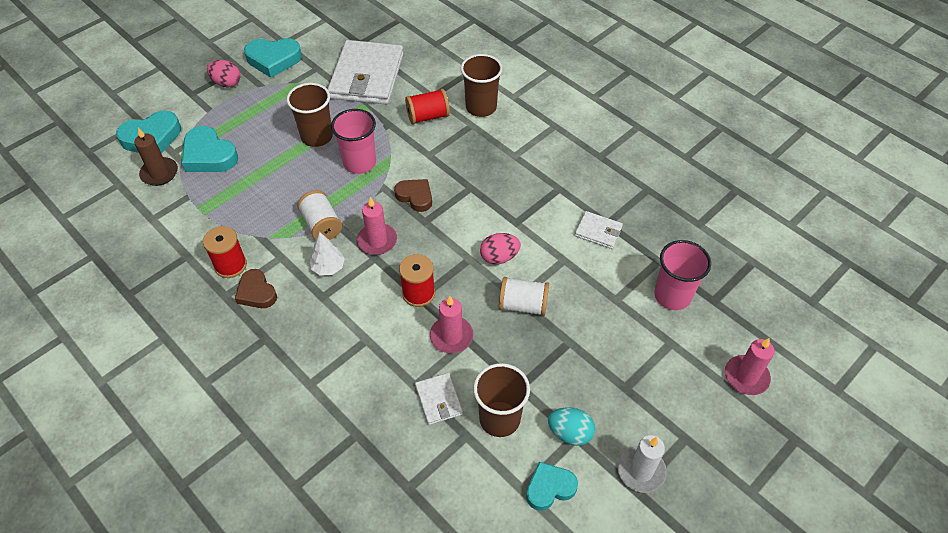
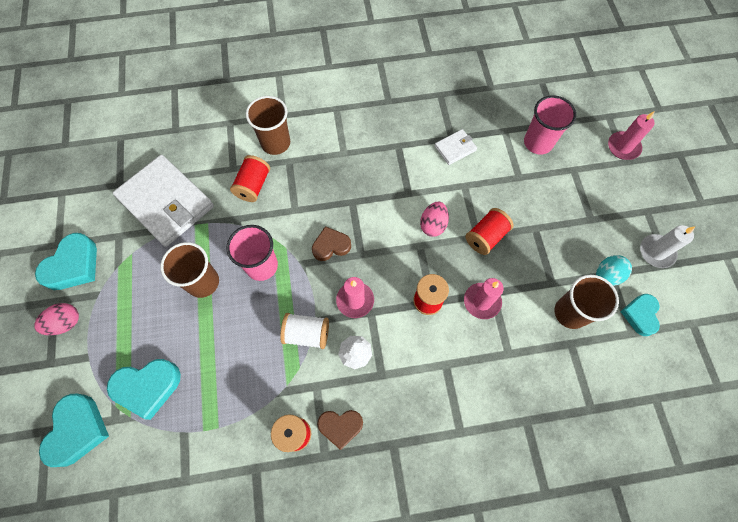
camera: 55 degrees left, 15 degrees up
brown candle [134,128,178,186] -> none
white wallet [415,373,463,425] -> none
white spool [499,277,549,316] -> red spool [466,208,513,255]

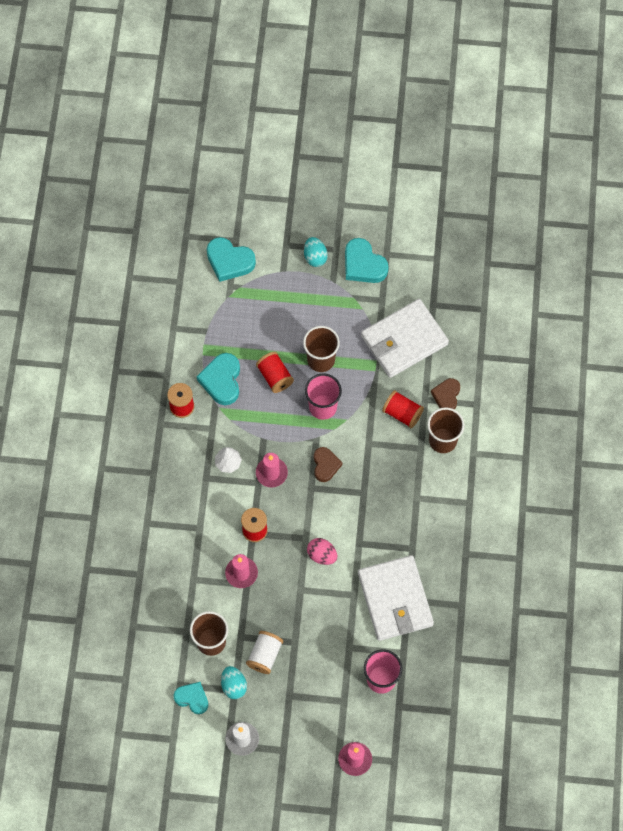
camera: 105 degrees right, 0 degrees up
pink egg [34,303,79,335] -> turquoise egg [304,237,328,267]
turquoise heart [107,359,181,420] -> turquoise heart moved to [197,353,240,405]
white spool [280,313,329,349] -> white spool moved to [246,631,283,674]
brown heart [317,410,363,450] -> brown heart moved to [431,378,460,410]
white wallet [434,129,477,165] -> white wallet [358,555,434,641], size x2.23
red spool [466,208,513,255] -> red spool moved to [256,352,294,393]

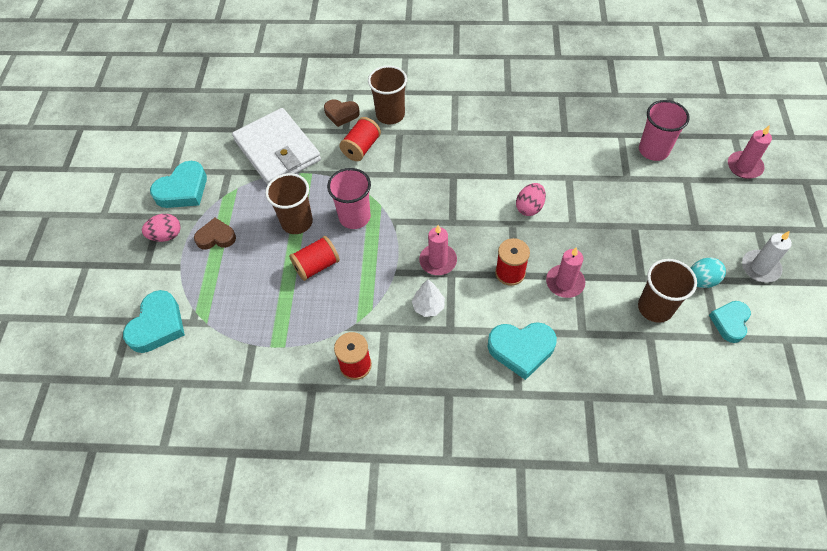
camera: 90 degrees left, 10 degrees down
turquoise heart [197,353,240,405] -> turquoise heart moved to [487,322,557,380]
white spool [246,631,283,674] -> none
turquoise egg [304,237,328,267] -> pink egg [142,214,181,242]
brown heart [314,447,343,482] -> brown heart moved to [194,218,236,250]
white wallet [358,555,434,641] -> none

